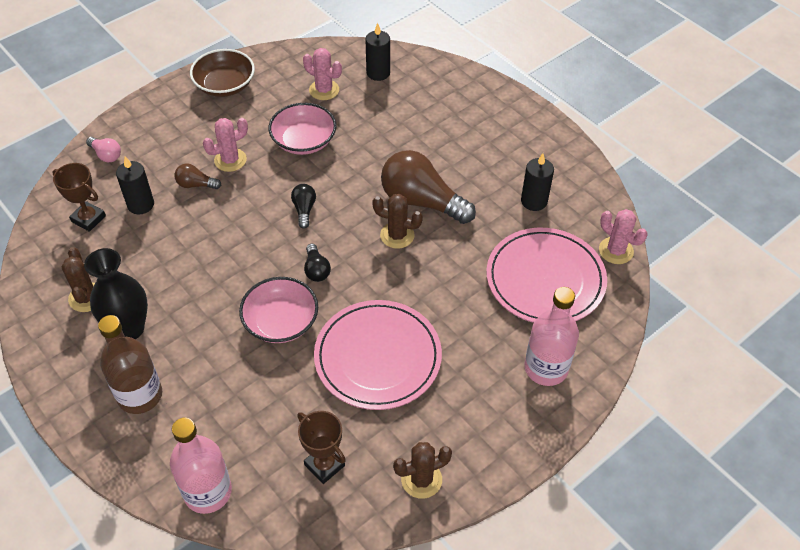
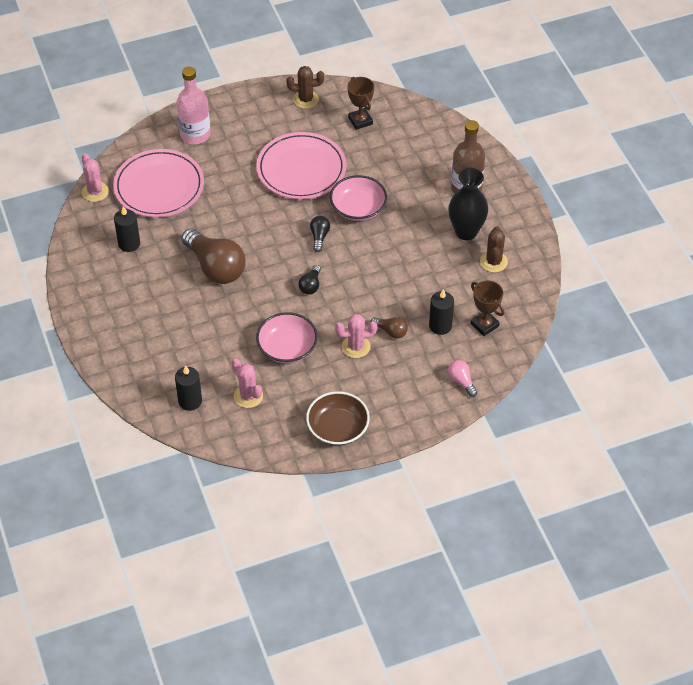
camera: 160 degrees left, 0 degrees up
pink bottle [170,418,232,514] -> none
brown cactus [372,194,423,249] -> none

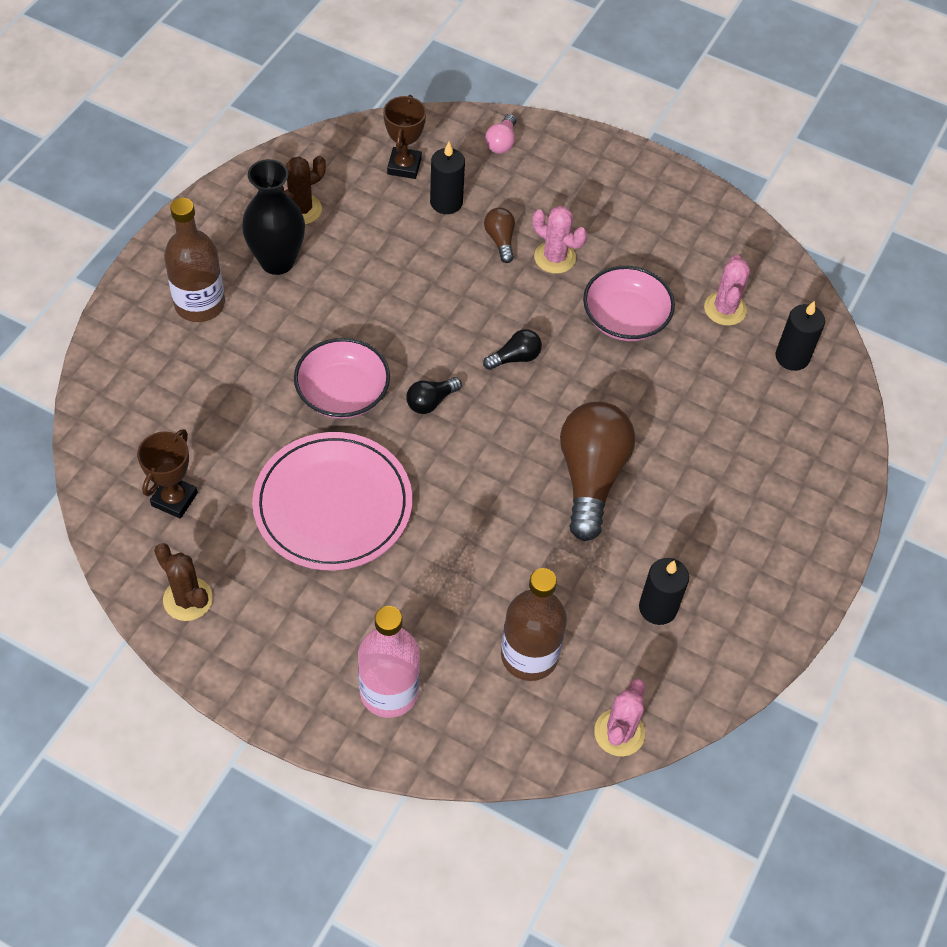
camera: 135 degrees left, 5 degrees up
pink plate [113,149,204,217] -> brown bottle [501,568,567,681]
brown bowl [306,391,370,446] -> none

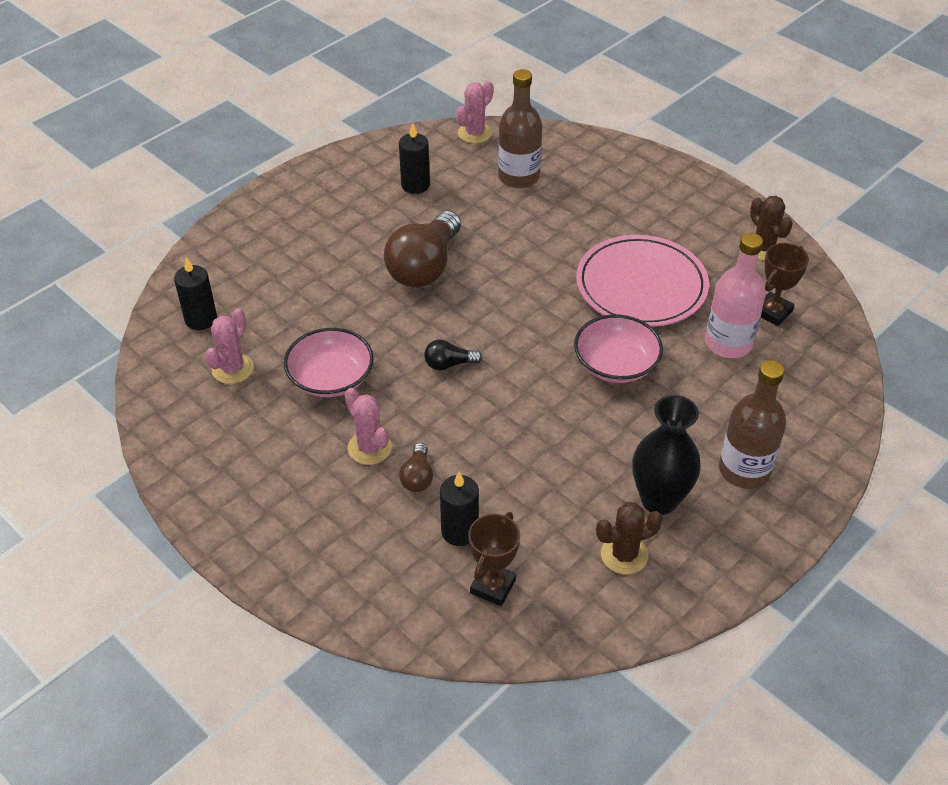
camera: 160 degrees left, 10 degrees down
pink bottle [358,606,420,718] -> pink bottle moved to [705,233,766,358]
black light bulb [406,377,462,414] -> none
pink light bulb [485,114,516,154] -> none

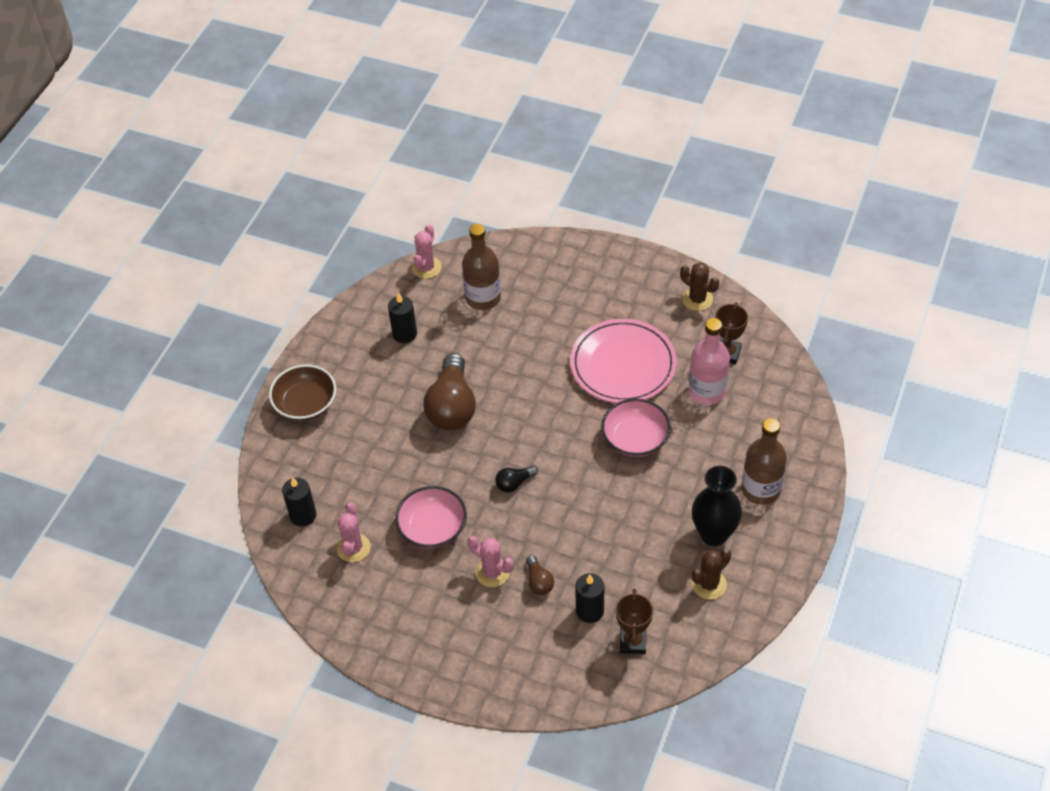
camera: 20 degrees left, 5 degrees up
none -> brown bowl [269,364,336,421]

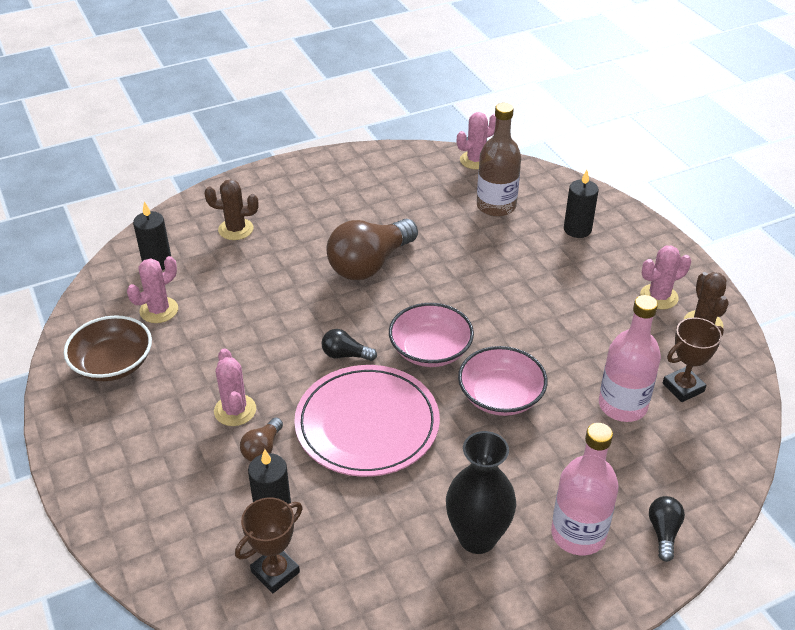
camera: 40 degrees right, 10 degrees down
brown bowl [269,364,336,421] -> brown bowl moved to [64,316,152,382]
black candle [388,292,417,343] -> black candle moved to [564,170,599,238]
pink bowl [395,486,467,548] -> pink bowl moved to [389,303,474,367]
pink plate [570,319,677,403] -> pink plate moved to [294,365,440,477]
brown cactus [692,549,731,600] -> brown cactus moved to [204,179,258,240]
brown bottle [742,418,787,505] -> pink bottle [551,423,619,555]
none -> pink cactus [640,246,691,309]
none -> black light bulb [649,496,685,562]

